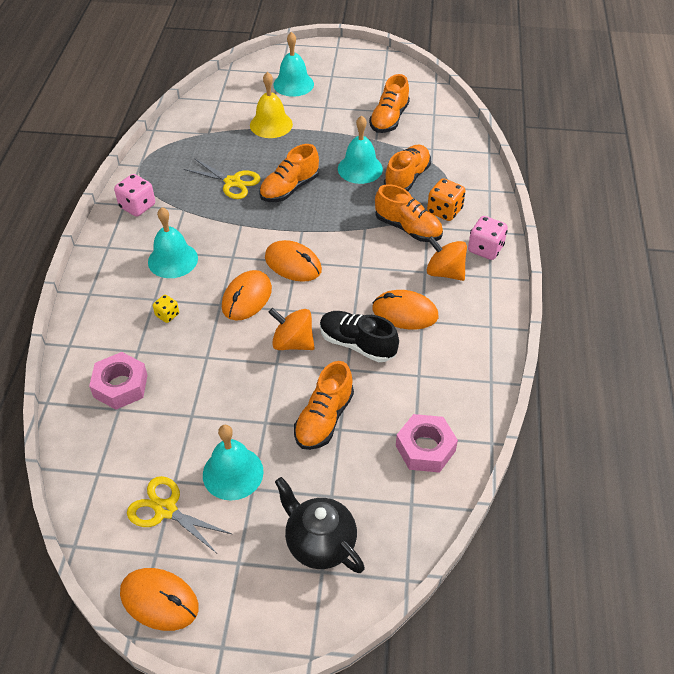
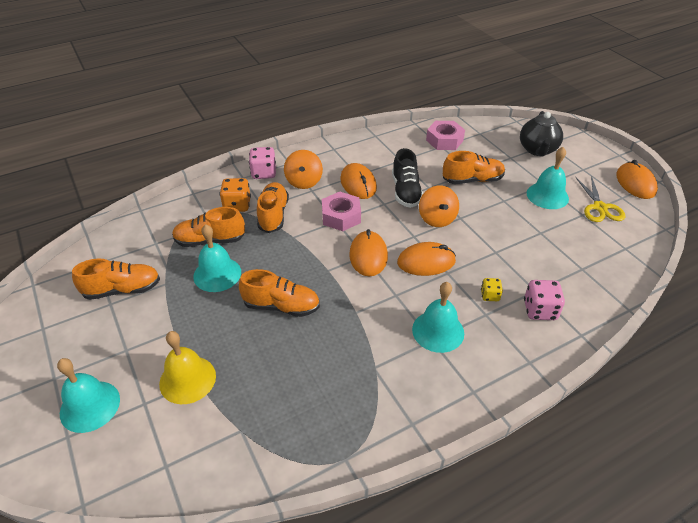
camera: 125 degrees left, 5 degrees down
pink nut [89,352,147,410] -> pink nut moved to [322,192,361,231]
pink dice [114,174,155,217] -> pink dice moved to [524,280,565,320]
yellow scissors [184,158,261,199] -> none

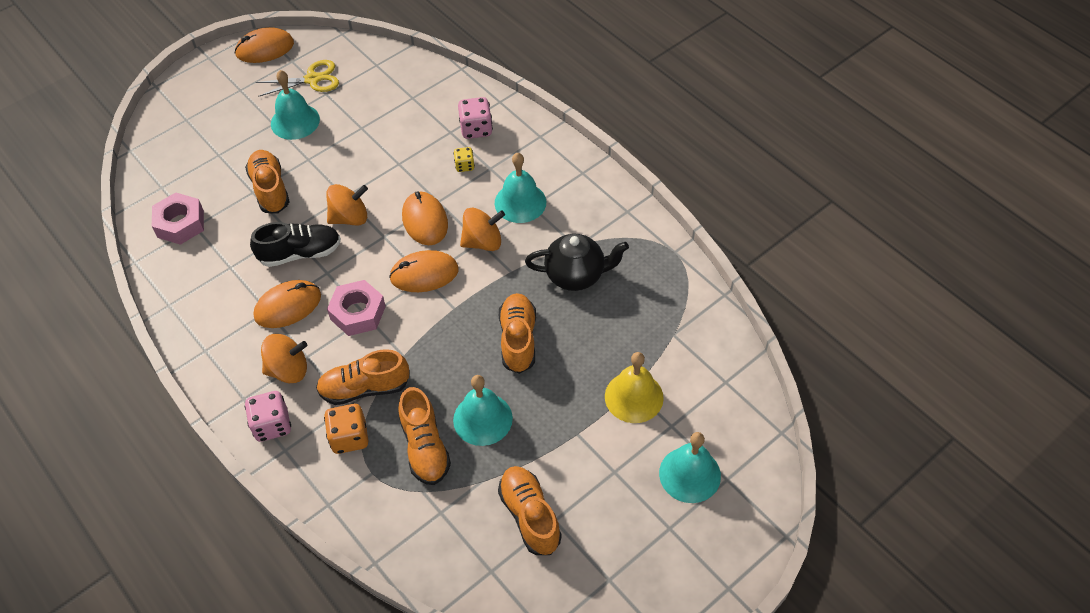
camera: 100 degrees left, 10 degrees up
black teapot [520,111,563,157] -> black teapot moved to [525,234,629,291]
none -> orange spinning top [460,208,505,251]

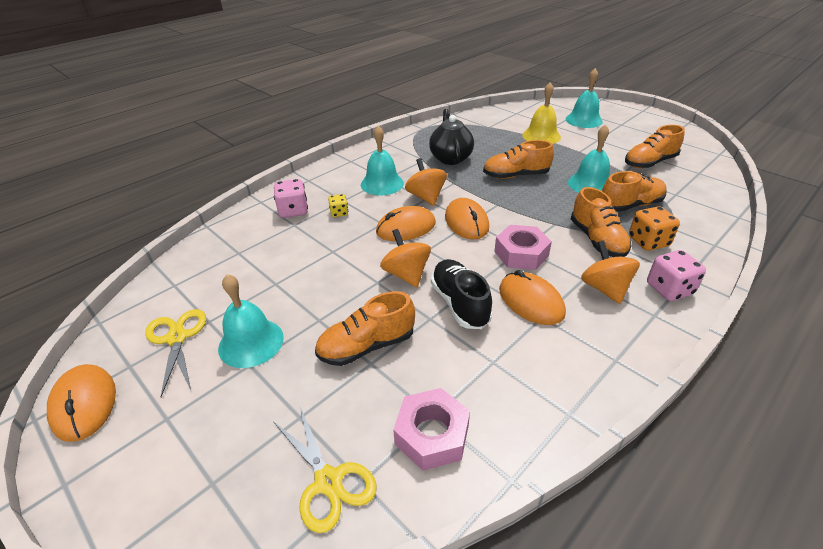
camera: 95 degrees left, 15 degrees down
none -> yellow scissors [273,407,377,533]

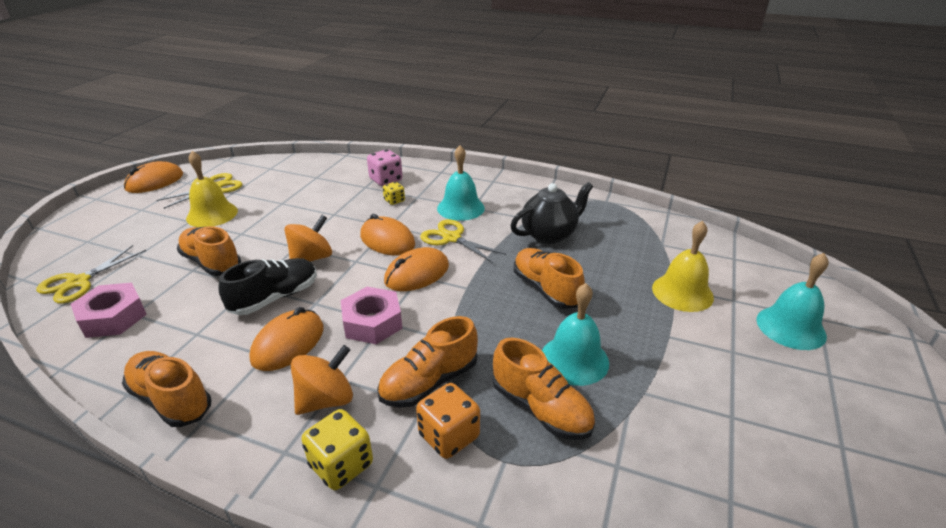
camera: 65 degrees right, 5 degrees down
turquoise bell [218,274,284,368] -> yellow bell [186,151,238,227]
orange spinning top [405,158,447,206] -> yellow scissors [420,220,507,263]
orange shoe [625,125,685,168] -> orange shoe moved to [122,351,212,427]
pink dice [647,250,706,301] -> yellow dice [301,409,373,490]

